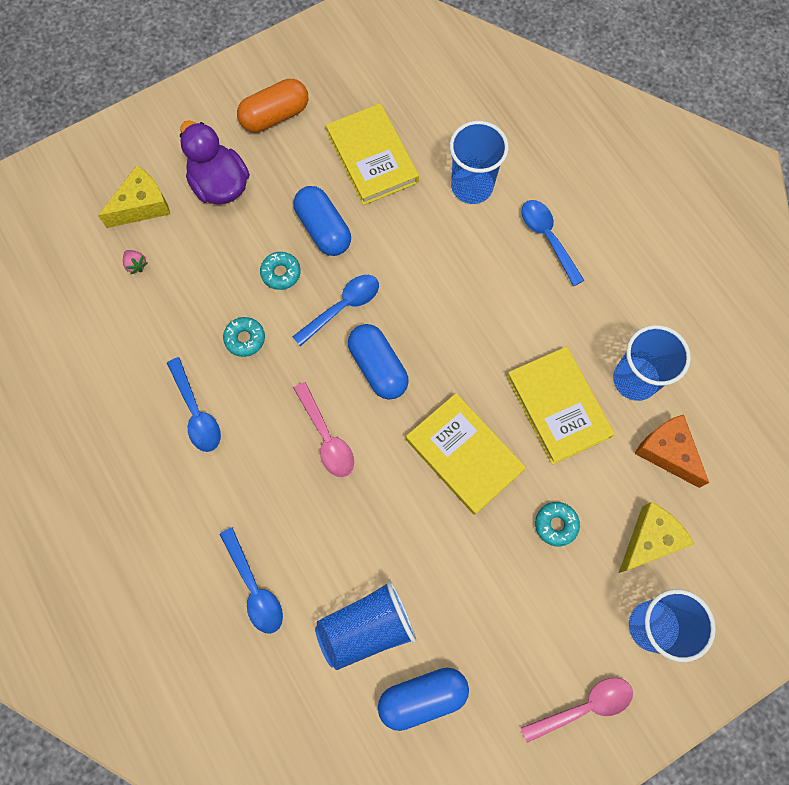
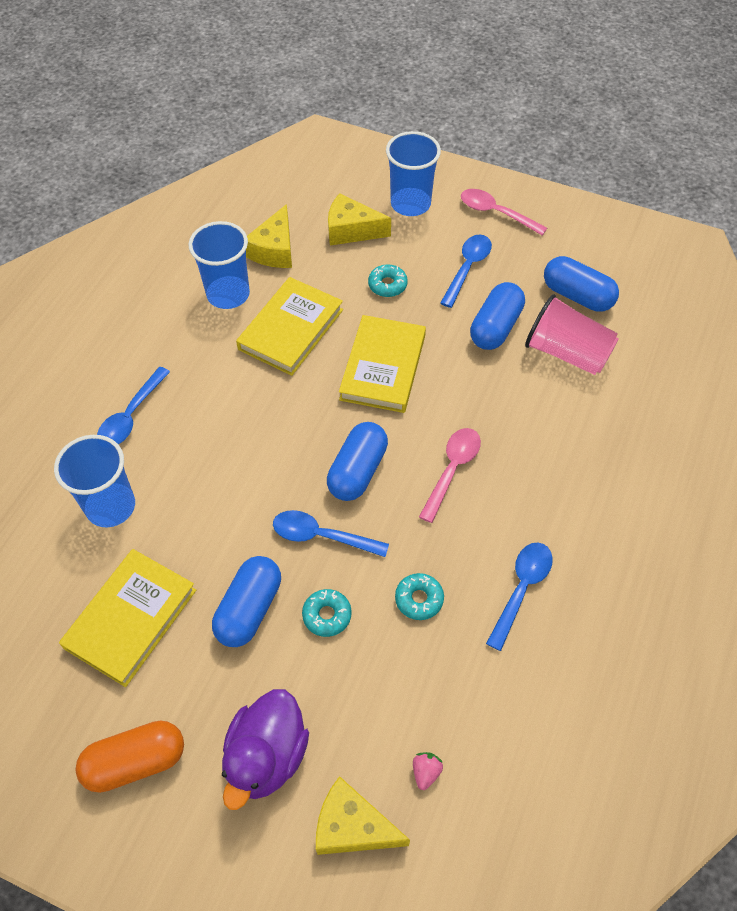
camera: 125 degrees left, 15 degrees down
blue spoon [219,528,283,634] -> blue spoon moved to [440,234,492,308]
orange capsule [237,79,308,133] -> orange capsule turned 45 degrees counterclockwise [76,720,184,793]
blue cup [315,580,417,670] -> pink cup [525,294,619,375]
orange cheese [634,414,709,488] -> yellow cheese [246,204,292,268]
none -> blue capsule [470,282,525,350]

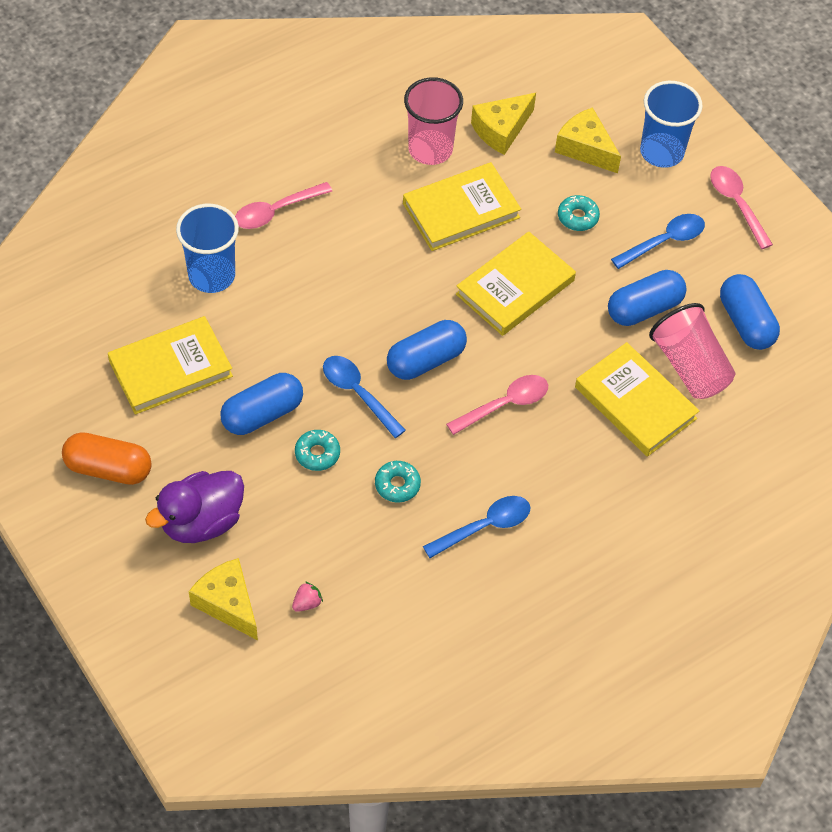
camera: 30 degrees right, 0 degrees up
blue spoon [97,367,170,445] -> pink spoon [235,182,332,229]
blue cup [189,221,250,309] -> pink cup [404,77,463,165]
none -> yellow book [575,342,700,457]

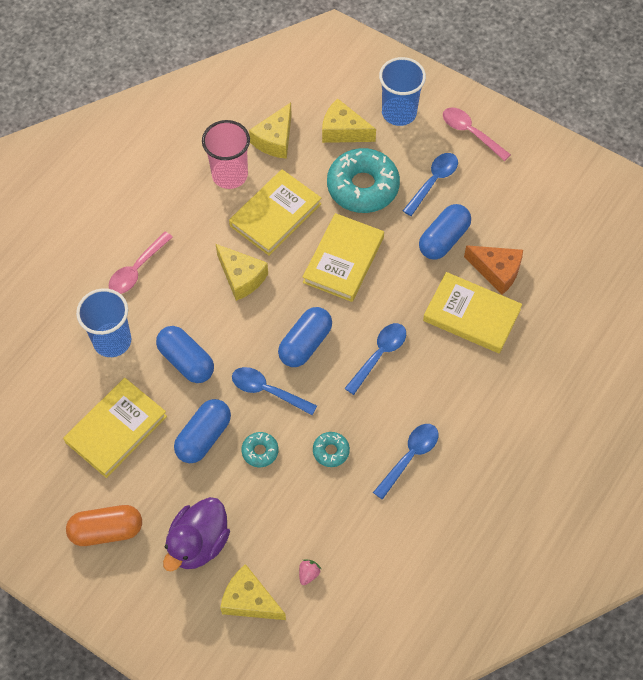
camera: 20 degrees left, 5 degrees up
pink spoon [446,375,548,435] -> blue spoon [344,323,406,395]
turquoise donut [558,195,600,231] -> turquoise donut [327,148,400,213], size x2.18
pink cup [649,303,735,399] -> orange cheese [464,245,523,295]
blue capsule [720,274,780,350] -> blue capsule moved to [156,326,214,383]
none -> yellow cheese [216,244,268,301]

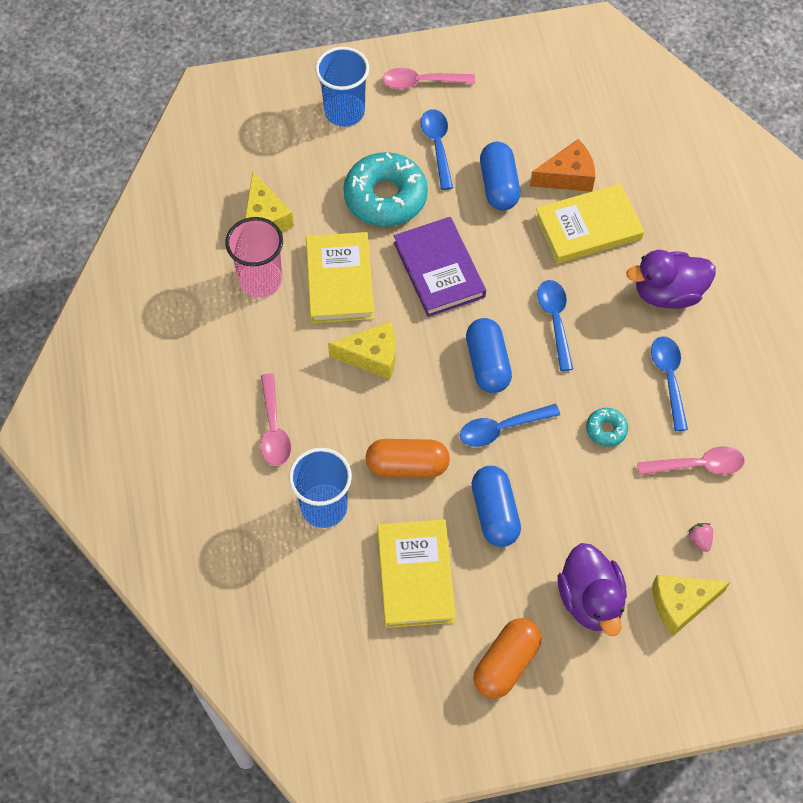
camera: 45 degrees left, 0 degrees up
blue capsule [156,326,214,383] -> orange capsule [365,439,450,478]
turquoise donut [241,432,278,467] -> none
yellow book [303,213,384,302] -> purple book [394,217,486,317]
yellow cheese [322,98,376,143] -> none
none -> purple duck [626,250,716,309]
none -> pink spoon [637,446,745,475]

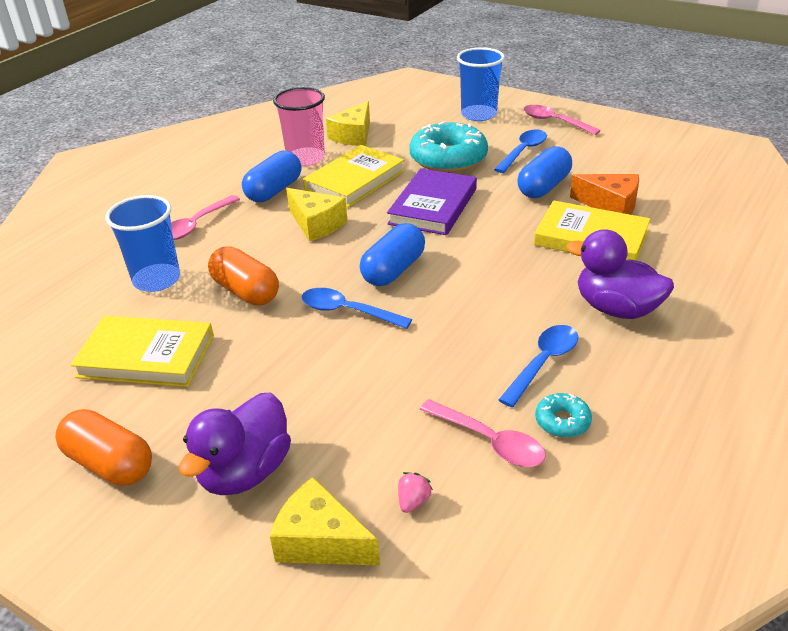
camera: 45 degrees right, 25 degrees down
yellow book [377,519,456,628] -> yellow book turned 60 degrees clockwise [70,316,214,387]
blue capsule [472,466,521,547] -> blue capsule moved to [242,151,301,202]
orange capsule [473,618,541,699] -> orange capsule turned 45 degrees clockwise [55,409,152,486]
blue spoon [537,280,573,371] -> none
turquoise donut [586,408,628,447] -> turquoise donut moved to [535,393,592,438]

